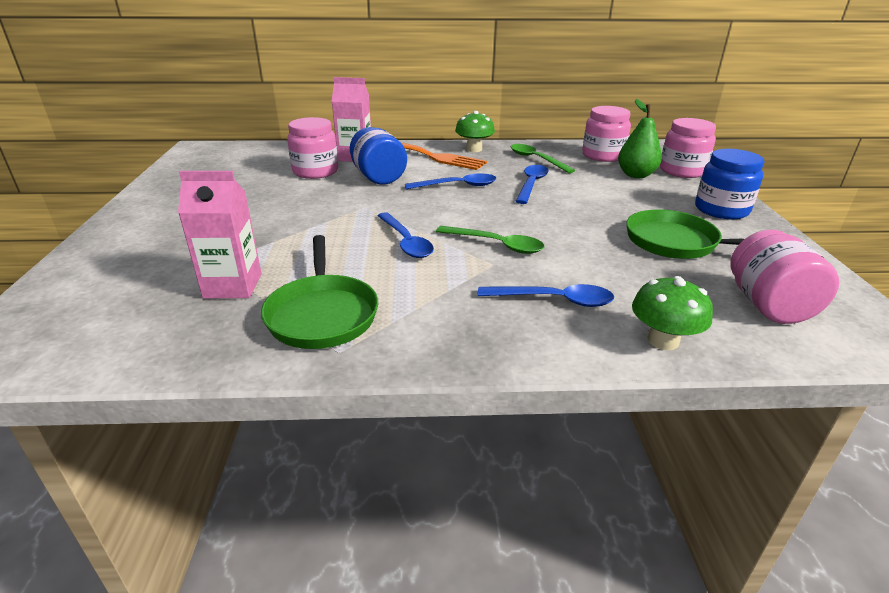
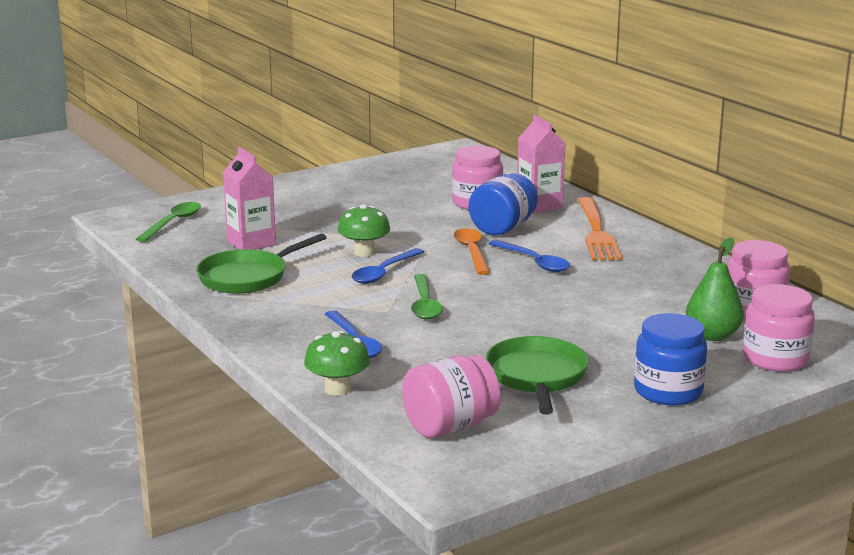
camera: 60 degrees right, 10 degrees down
green mushroom [455,111,495,152] -> green mushroom moved to [338,204,390,257]
green spoon [510,144,575,173] -> green spoon moved to [136,202,201,242]
blue spoon [515,165,549,204] -> none
none -> orange spoon [454,228,490,275]

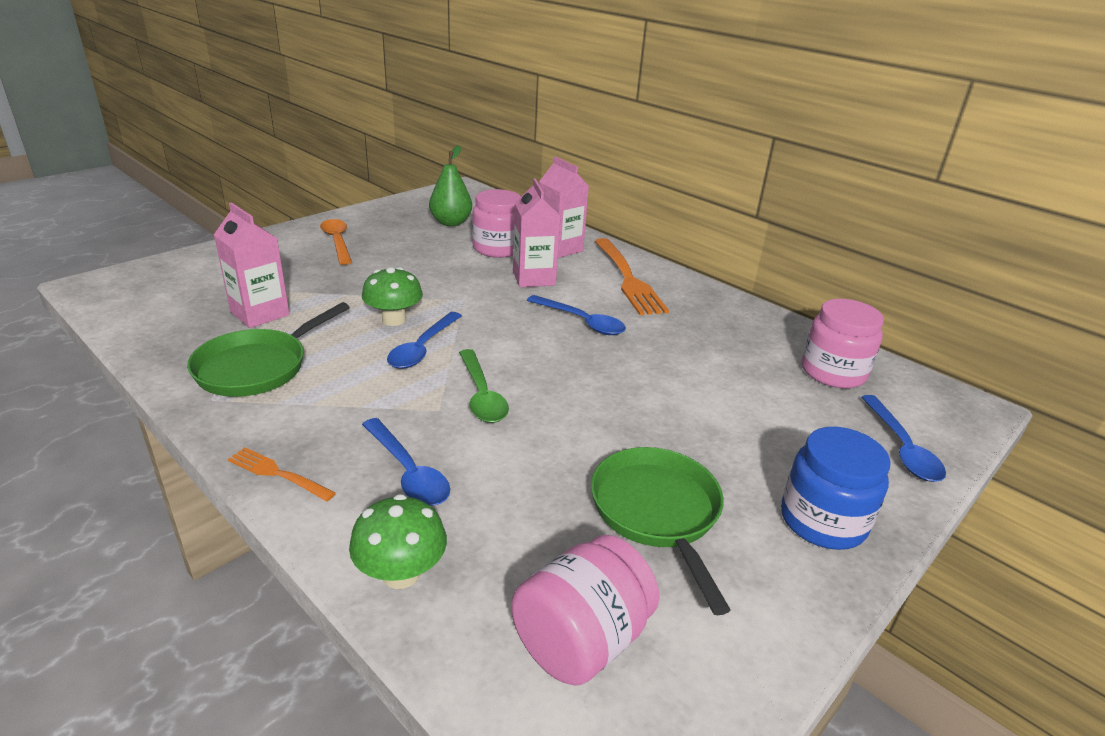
camera: 15 degrees left, 10 degrees up
green spoon [136,202,201,242] -> none
orange spoon [454,228,490,275] -> orange spoon moved to [320,219,352,265]
blue jar [469,173,538,235] -> pink carton [513,178,560,287]
green pear [686,237,744,341] -> green pear moved to [429,145,472,226]
pink jar [743,284,815,372] -> blue spoon [861,395,946,482]
none -> orange fork [227,447,336,501]

